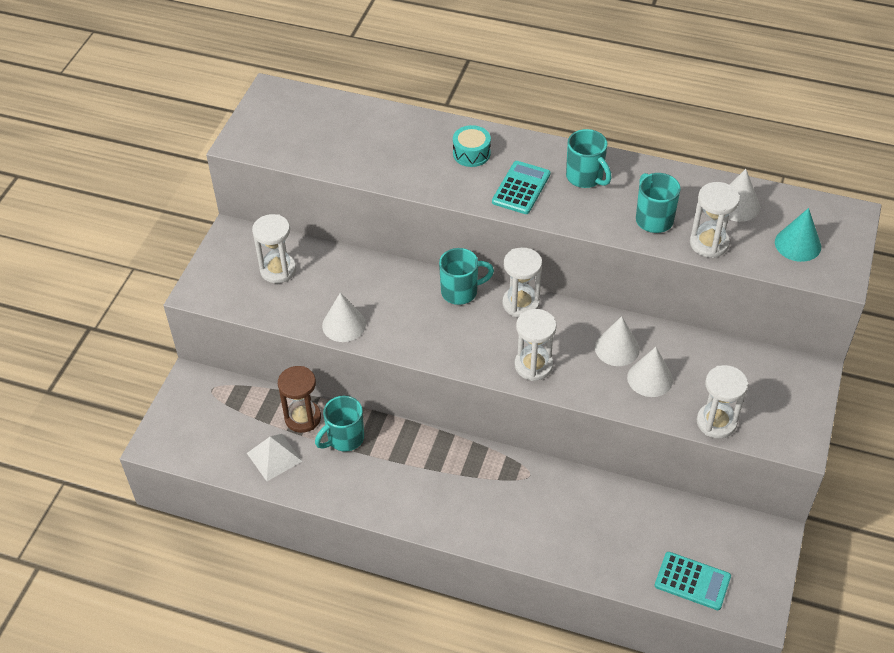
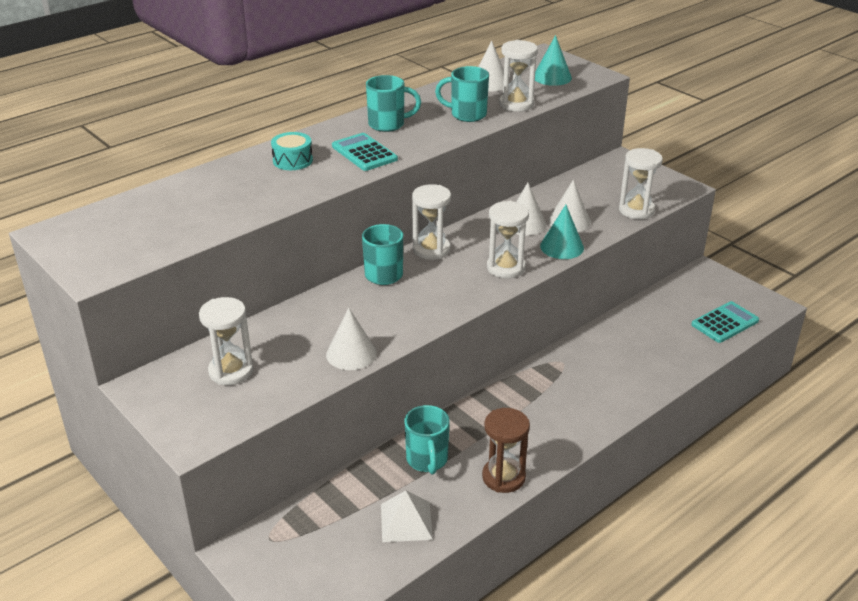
camera: 60 degrees left, 15 degrees down
brown hourglass [278,366,321,433] -> brown hourglass moved to [482,408,530,493]
none -> turquoise cone [540,205,584,259]

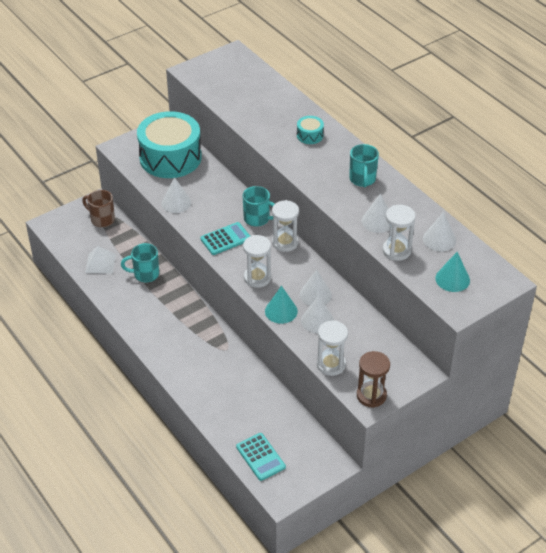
camera: 95 degrees right, 10 degrees up
white hourglass [199,297,253,385] -> turquoise drum [137,111,202,178]
turquoise calculator [332,133,398,171] -> turquoise calculator moved to [200,222,250,255]
turquoise mug [435,66,489,122] -> white cone [362,194,390,233]
brown hourglass [482,408,530,493] -> brown hourglass moved to [357,351,390,408]
none -> brown mug [82,190,115,227]

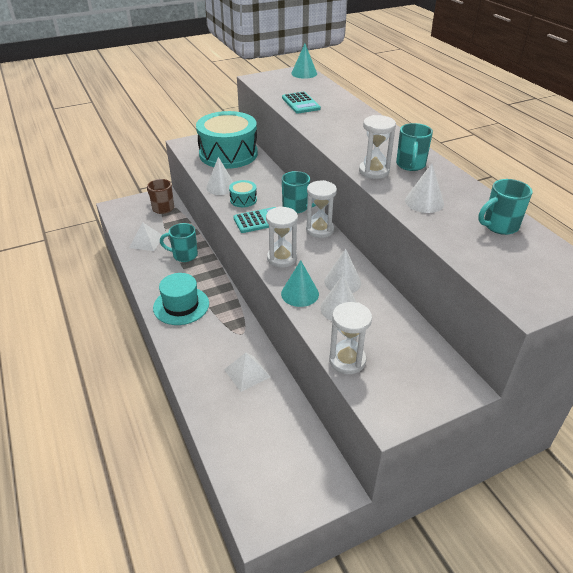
camera: 10 degrees right, 5 degrees down
turquoise calculator [236,433,286,481] -> turquoise calculator moved to [282,92,321,114]
turquoise drum [297,116,324,144] -> turquoise drum moved to [229,180,257,207]
brown hourglass [357,351,390,408] -> none
white hourglass [383,205,416,261] -> white hourglass moved to [359,115,396,179]
white cone [423,212,456,252] -> turquoise mug [478,179,532,235]
turquoise cone [435,252,470,292] -> turquoise cone moved to [291,44,317,79]
none -> turquoise hat [153,273,209,325]
none -> white pyramid [224,353,270,392]

